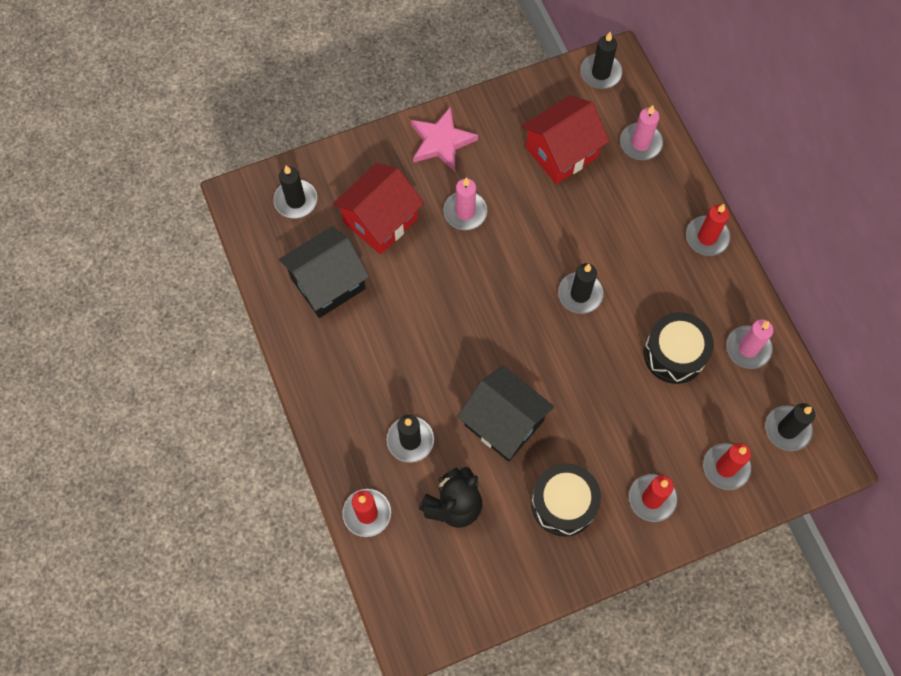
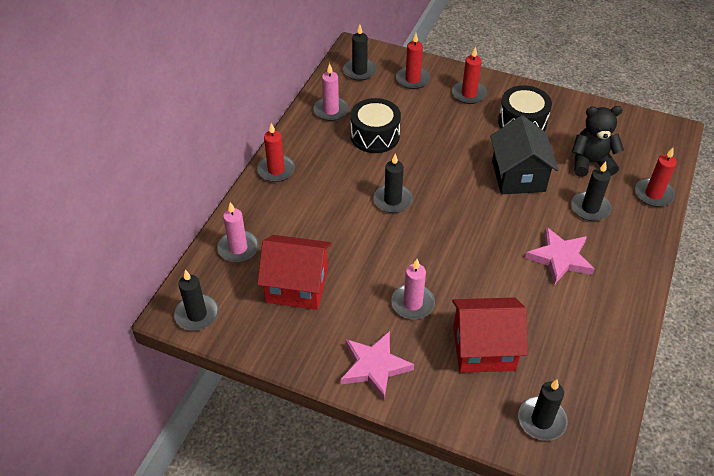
camera: 135 degrees left, 20 degrees down
black house [279,226,370,318] -> none
none -> pink star [525,227,594,285]

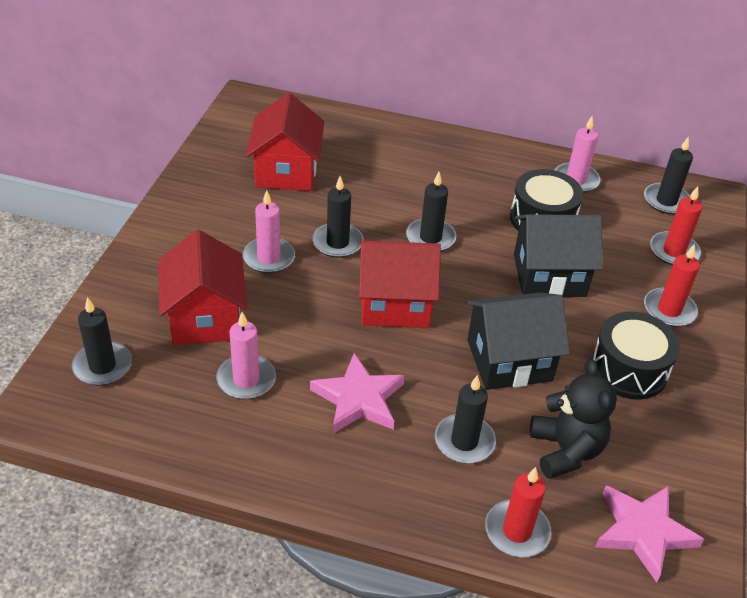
camera: 80 degrees right, 5 degrees down
black candle [174,270,219,331] -> black candle moved to [312,176,364,258]
pink candle [217,202,259,262] -> pink candle moved to [216,312,276,399]
red candle [257,123,295,182] -> none
pink star [341,331,414,400] -> pink star moved to [595,486,704,583]
none -> red house [359,241,441,328]
none -> black house [514,214,602,297]

